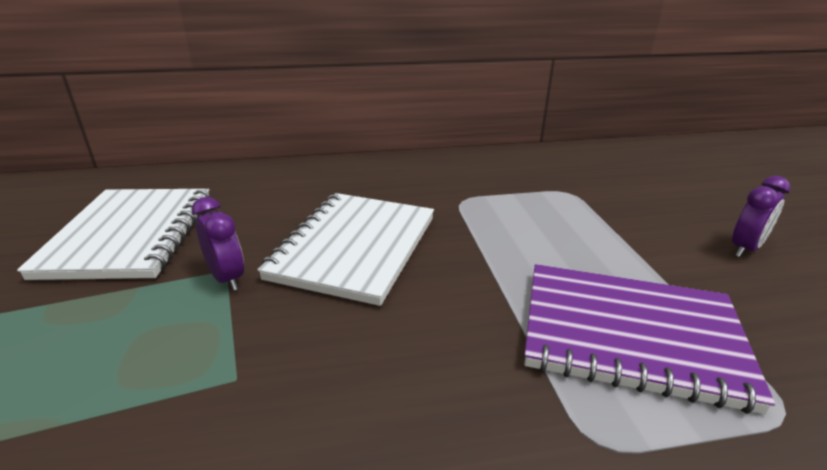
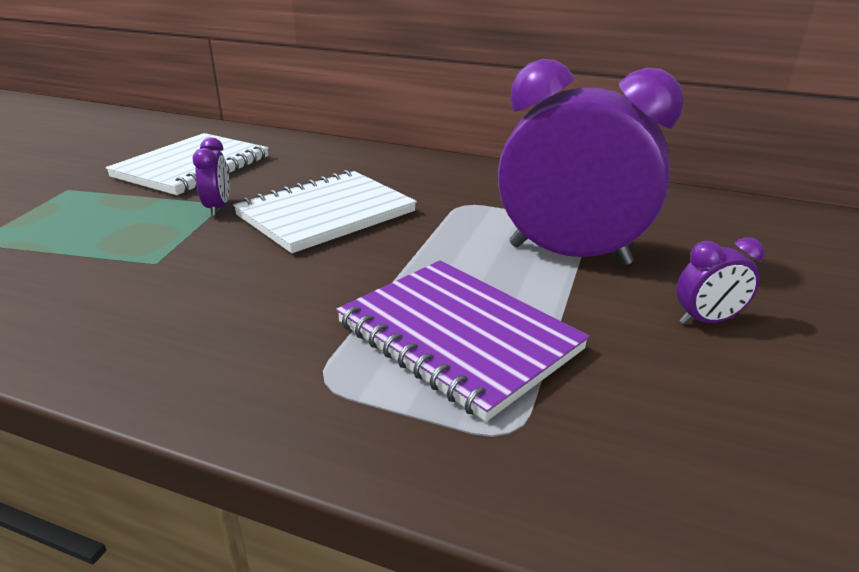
camera: 30 degrees right, 0 degrees up
none -> purple clock [498,59,684,265]

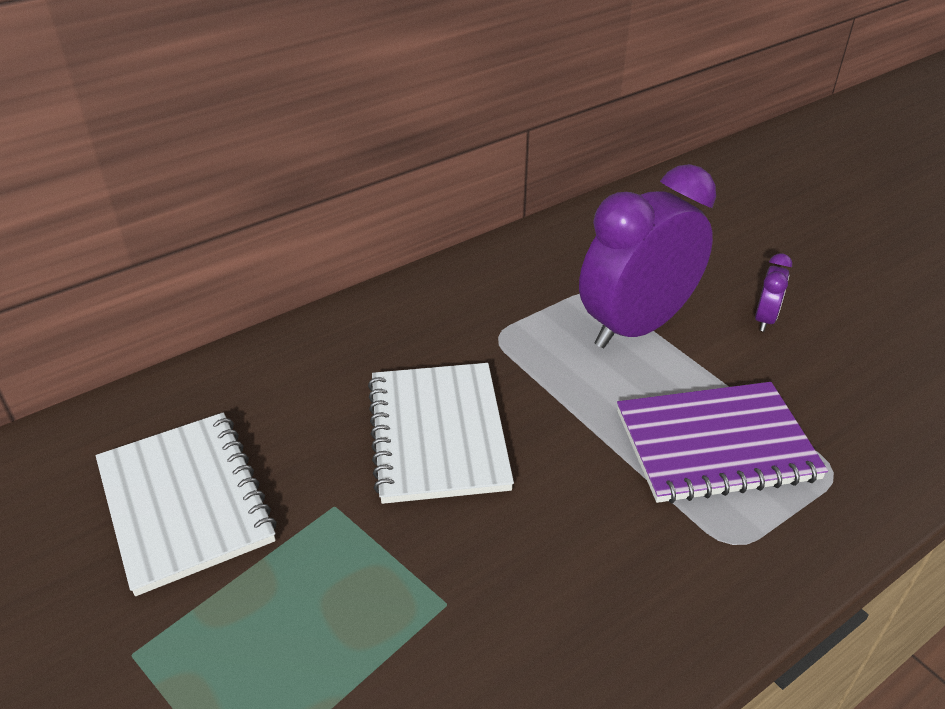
camera: 55 degrees left, 10 degrees up
purple clock [193,137,229,216] -> none

